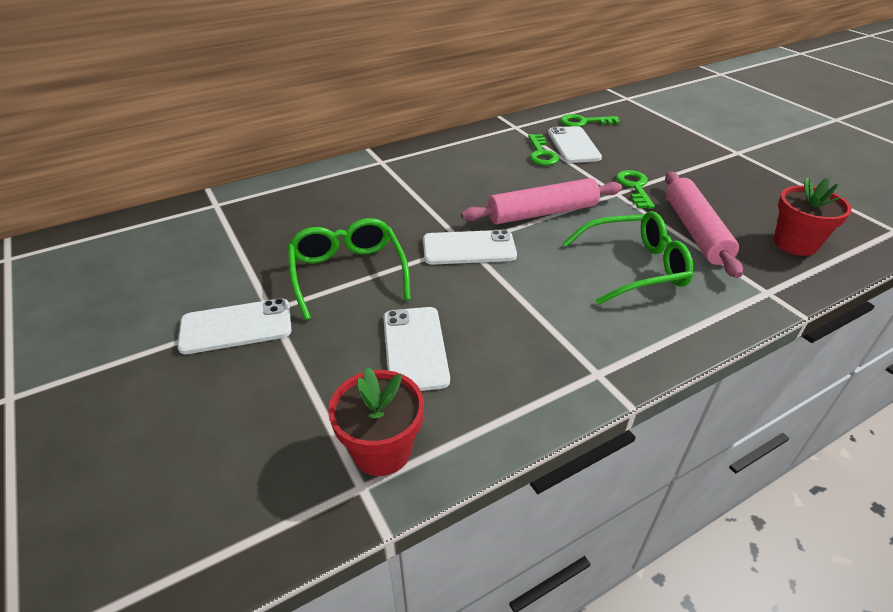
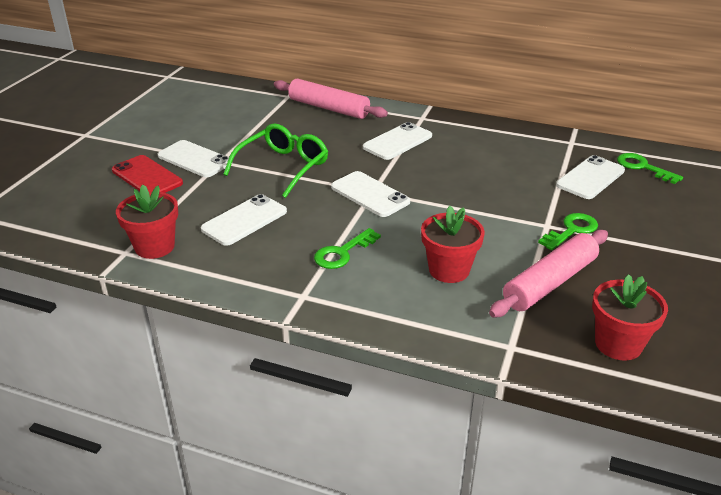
camera: 50 degrees right, 5 degrees down
pink rolling pin [461,178,622,224] -> pink rolling pin moved to [274,79,388,119]
green key [528,134,559,166] -> green key moved to [314,228,381,269]
green glasses [563,211,694,305] -> red flower pot [421,206,485,283]
none -> red phone [112,155,183,193]
none -> white phone [363,122,432,160]

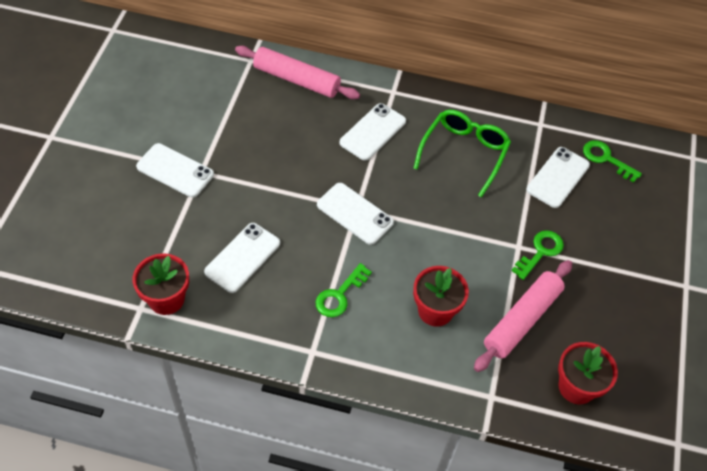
camera: 10 degrees left, 20 degrees up
red phone [112,155,183,193] -> none
green glasses [223,123,328,198] -> green glasses moved to [413,110,511,198]

